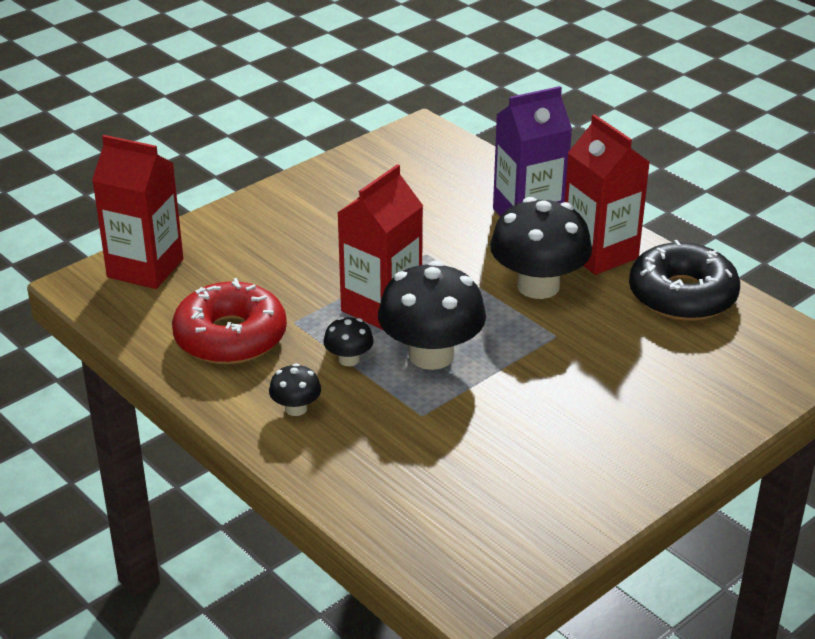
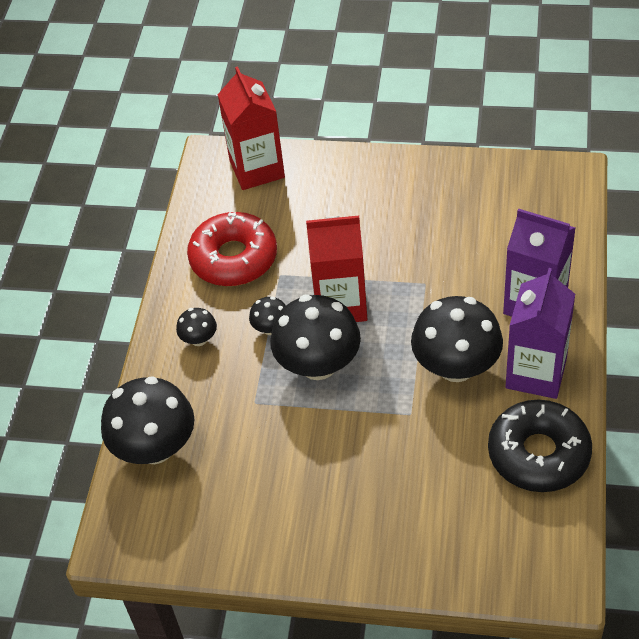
camera: 55 degrees right, 15 degrees up
red carton [565,114,650,275] -> purple carton [505,268,575,399]
none -> black mushroom [101,376,194,464]

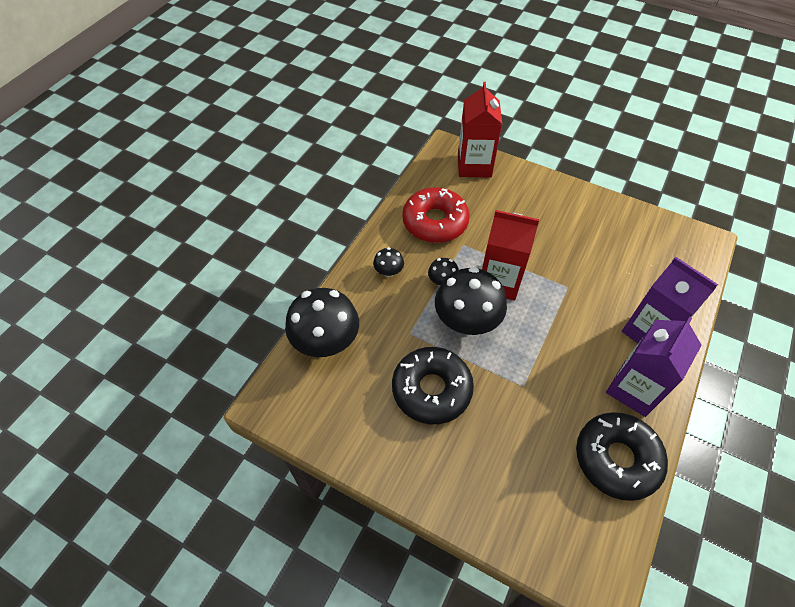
camera: 15 degrees right, 5 degrees up
black mushroom [411,296,503,382] -> none
none -> black donut [392,347,474,424]

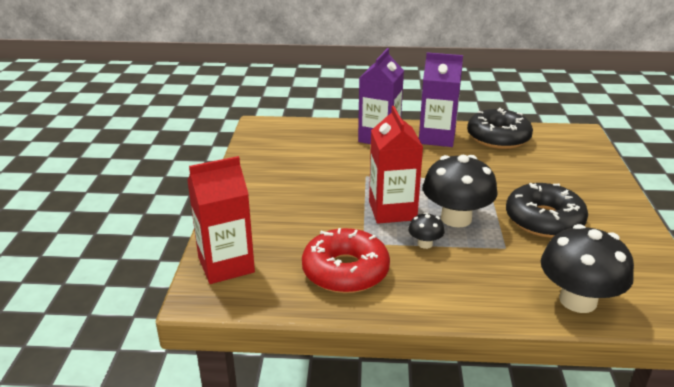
camera: 115 degrees left, 25 degrees down
black mushroom [373,247,404,277] -> none

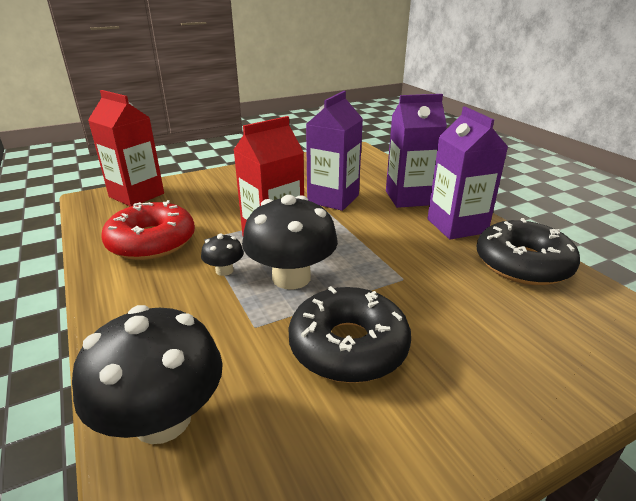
camera: 60 degrees right, 0 degrees up
none -> purple carton [306,91,363,211]

